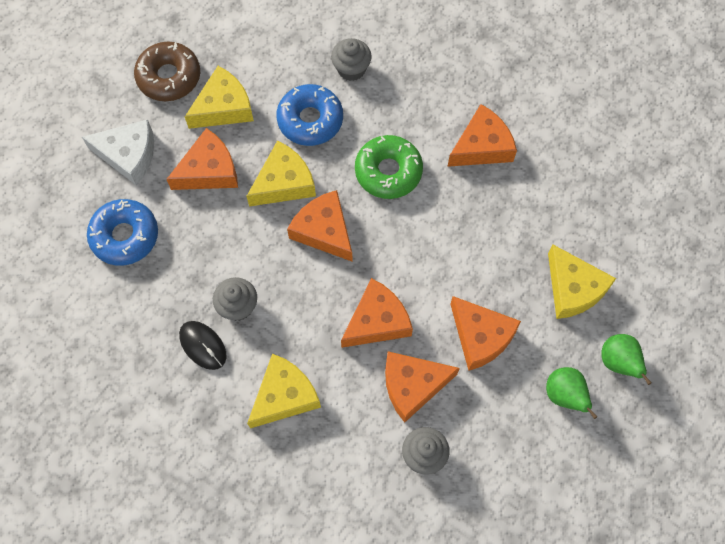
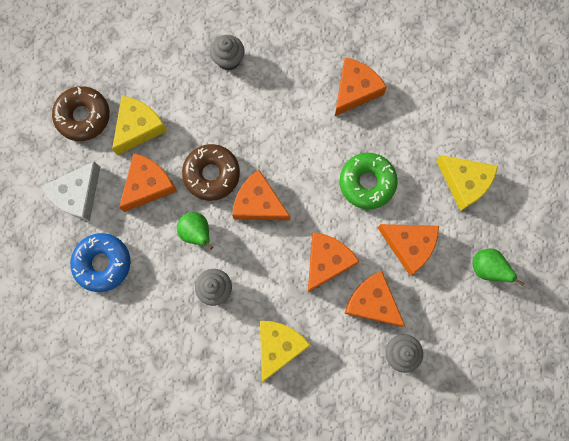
camera: 20 degrees left, 10 degrees up
white cheese [82,119,154,185] -> white cheese turned 135 degrees clockwise [41,161,100,221]
black mouse [179,321,226,370] -> none
yellow cheese [246,141,316,207] -> brown donut [182,144,240,201]
blue donut [277,84,343,146] -> none
green donut [355,135,423,199] -> green donut moved to [339,153,398,209]
orange cheese [385,351,460,423] -> orange cheese turned 75 degrees clockwise [344,271,405,327]
green pear [601,334,652,385] -> green pear moved to [177,212,213,250]

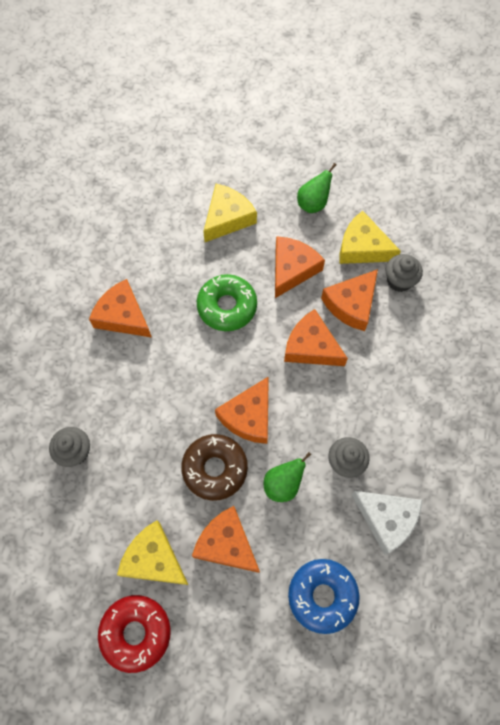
camera: 90 degrees left, 10 degrees down
white cheese [41,161,100,221] -> white cheese moved to [352,491,422,555]
brown donut [52,86,110,141] -> red donut [98,595,171,673]
yellow cheese [260,321,310,382] -> yellow cheese moved to [339,211,401,264]

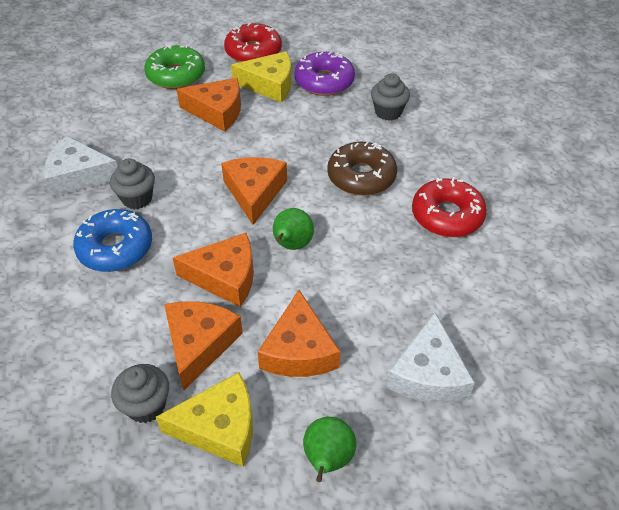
camera: 150 degrees right, 20 degrees down
orange cheese [89,279,152,338] -> red donut [412,177,487,237]
brown donut [181,434,248,501] -> brown donut moved to [327,142,397,196]
green donut [197,274,257,331] -> green donut moved to [144,45,205,89]
yellow cheese [203,184,257,242] -> white cheese [386,312,475,403]
green pear [264,452,311,502] -> green pear moved to [273,208,314,250]
blue donut [288,559,360,634] -> blue donut moved to [73,209,152,272]
none -> purple donut [295,52,355,96]

